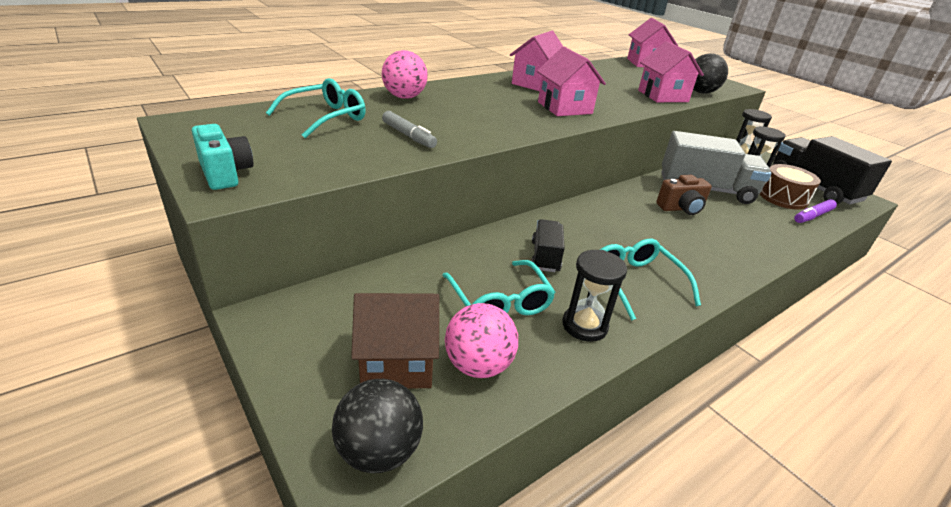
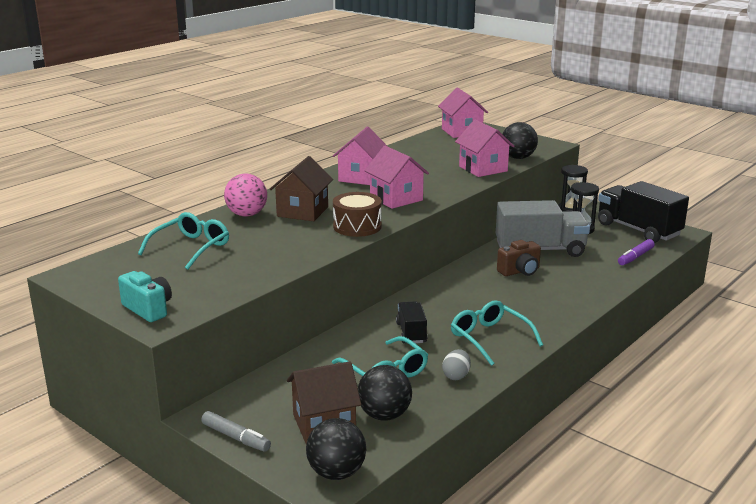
camera: 10 degrees left, 10 degrees down
grey marker [382,111,437,148] -> grey marker moved to [201,411,271,452]
pink ball [445,303,518,378] -> black ball [358,365,412,421]
black hourglass [562,250,627,342] -> grey egg [442,349,471,380]
brown drum [760,164,821,210] -> brown drum moved to [333,192,382,237]
none -> brown house [270,156,333,221]

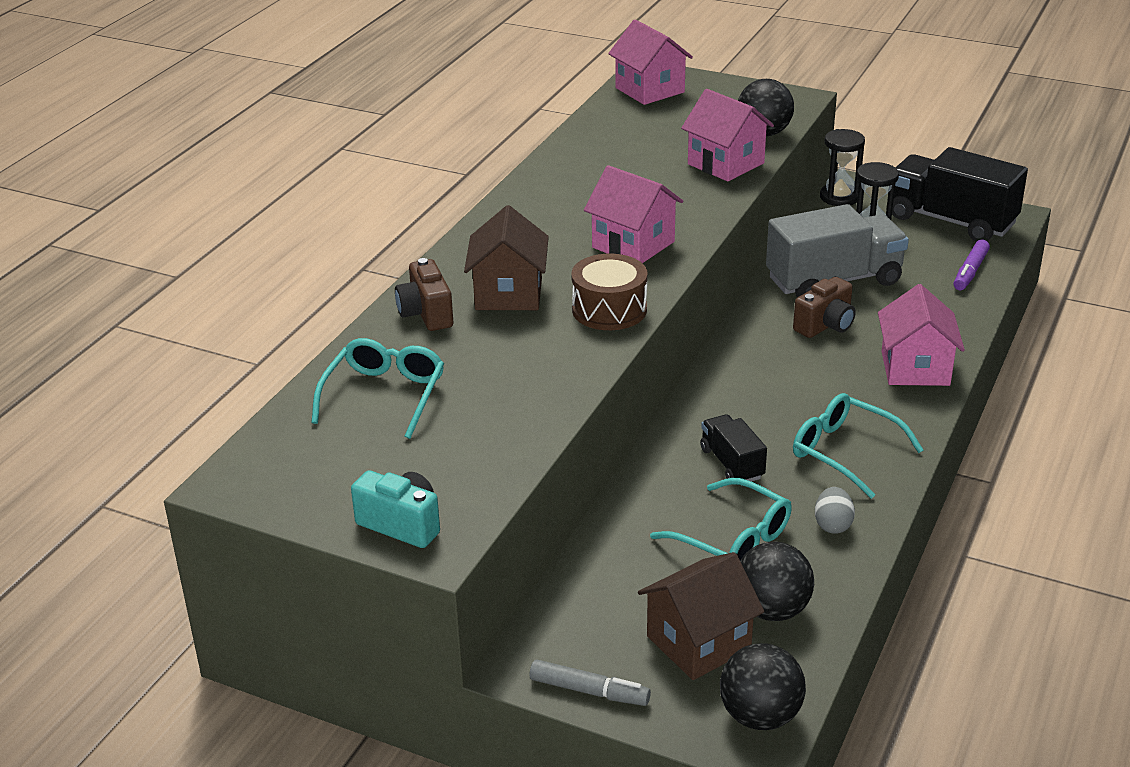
camera: 15 degrees left, 10 degrees up
pink ball [224,174,267,217] -> brown camera [395,258,453,331]
pink house [333,127,388,185] -> pink house moved to [878,284,965,386]

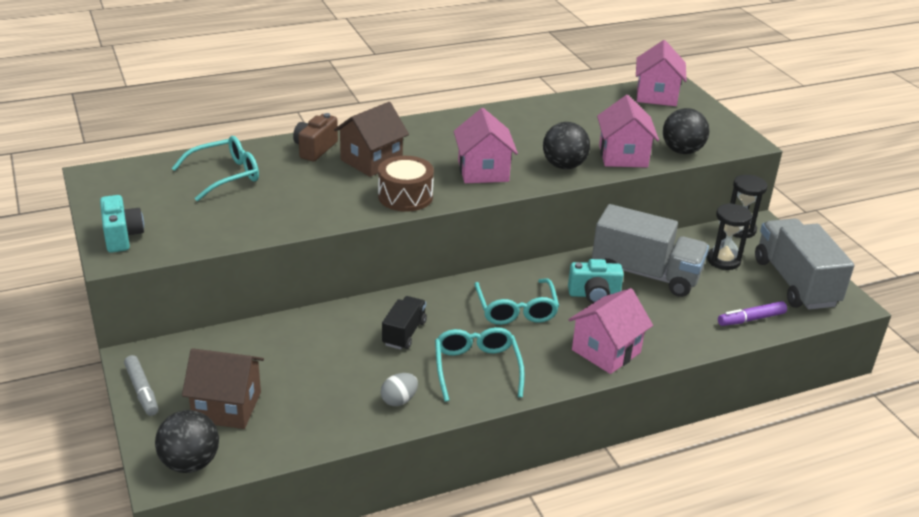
camera: 40 degrees right, 0 degrees up
turquoise glasses [650,478,792,561] -> turquoise glasses moved to [474,278,559,325]
black ball [741,542,814,621] -> black ball moved to [543,122,590,169]
brown camera [793,277,856,338] -> turquoise camera [568,259,624,303]
black truck [892,147,1028,242] -> grey truck [755,218,854,310]

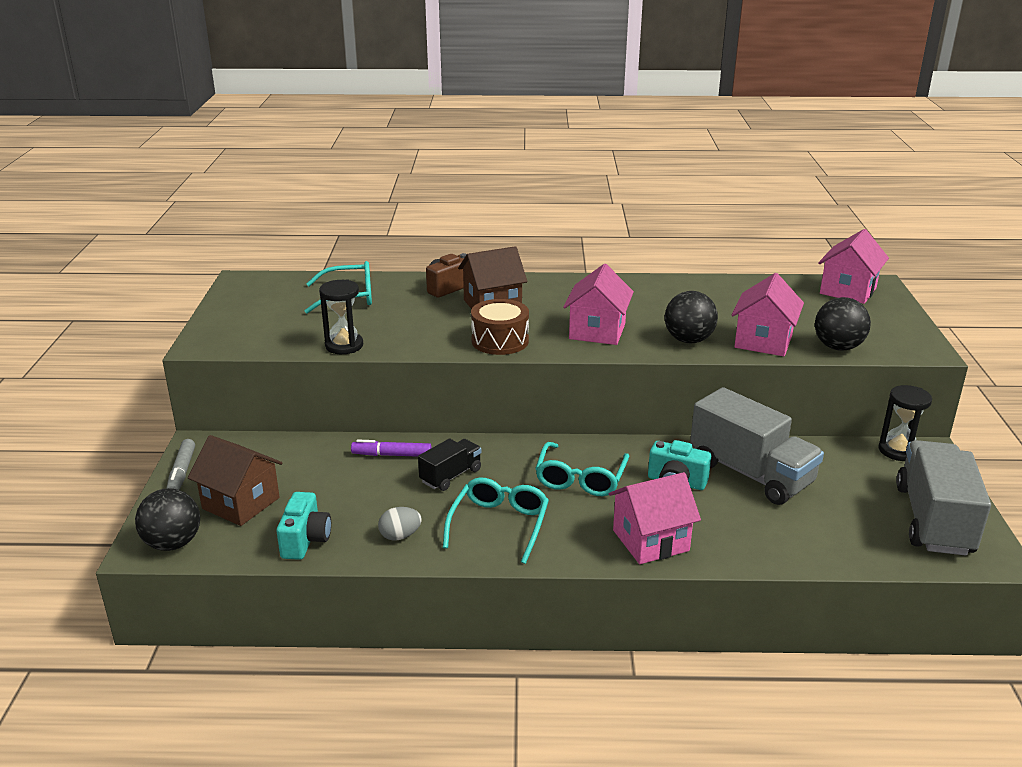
camera: 25 degrees right, 5 degrees down
turquoise camera [100,195,144,253] -> turquoise camera moved to [276,492,331,560]
black hourglass [707,203,752,270] -> black hourglass moved to [319,280,363,354]
purple marker [718,301,787,326] -> purple marker moved to [351,440,432,457]

